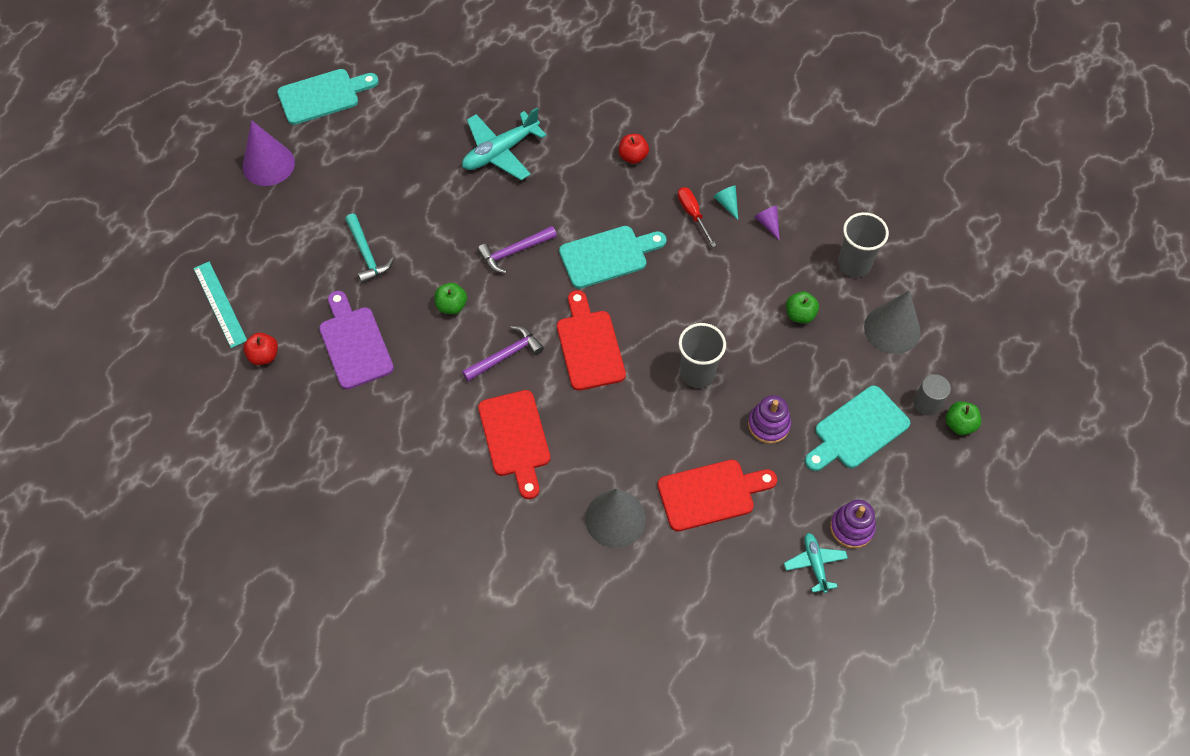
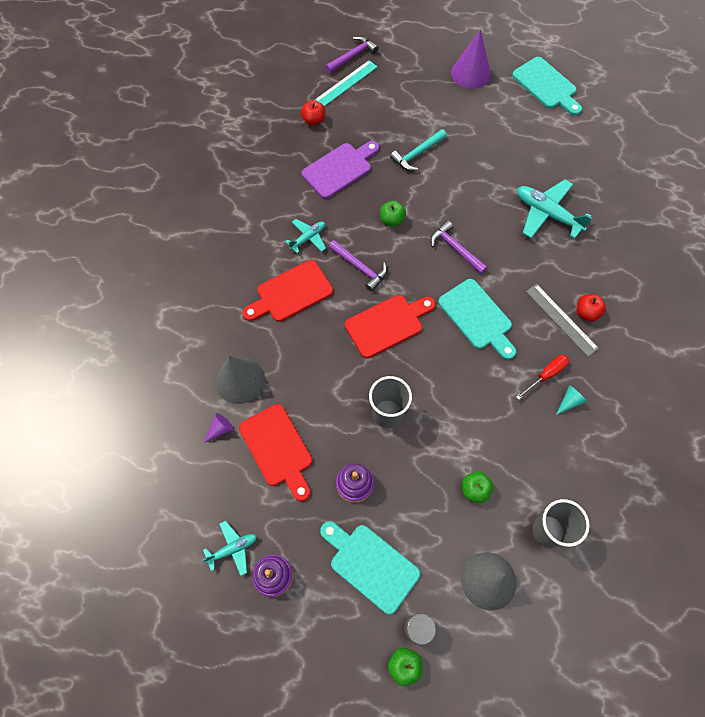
camera: 75 degrees right, 5 degrees up
purple cone [754,206,780,241] -> purple cone moved to [204,413,233,443]
none -> turquoise plane [285,219,326,253]
none -> purple hammer [325,36,378,73]
none -> grey ruler [526,284,599,357]

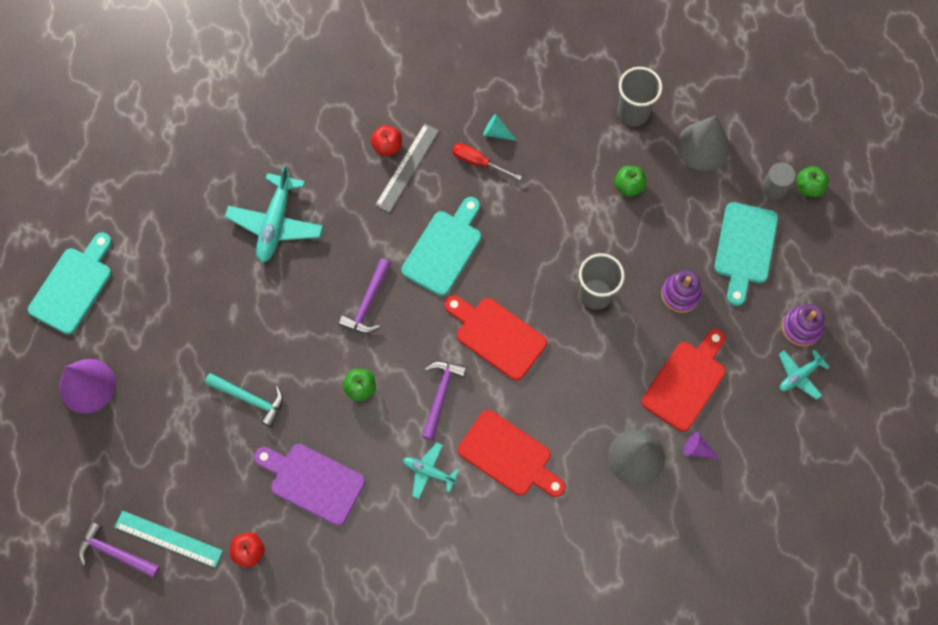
camera: 115 degrees left, 5 degrees up
turquoise plane [202,521,257,576] -> turquoise plane turned 75 degrees counterclockwise [779,349,830,400]

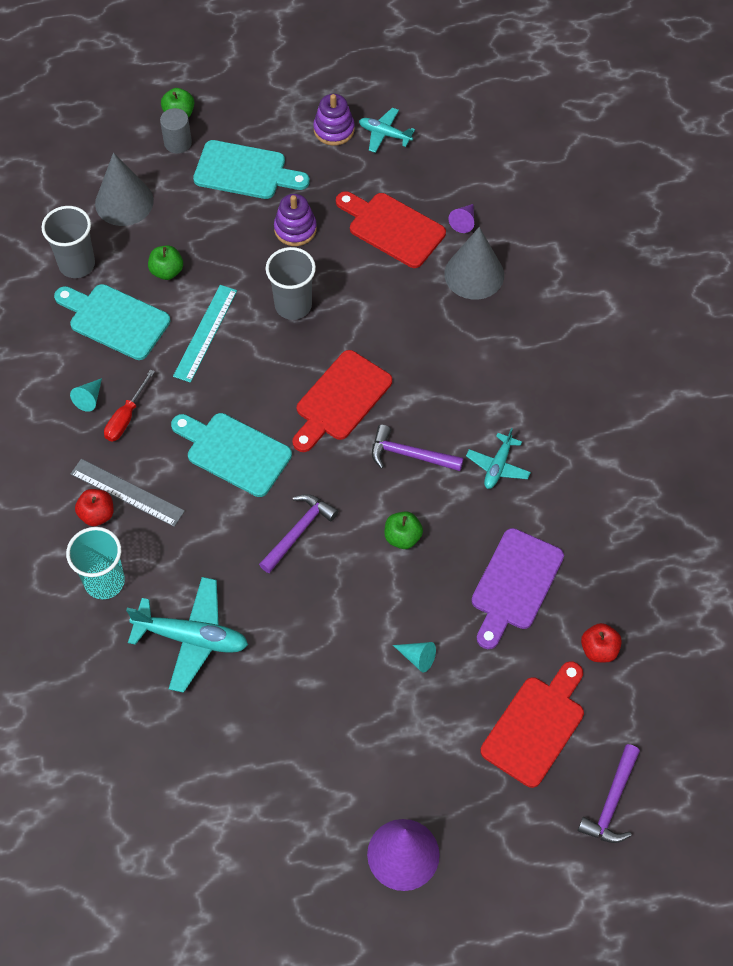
camera: 90 degrees left, 10 degrees down
turquoise cutting board [28,233,112,335] -> turquoise cutting board moved to [54,284,170,360]
turquoise ruler [115,511,223,568] -> turquoise ruler moved to [173,285,237,383]
turquoise hammer [205,373,283,428] -> turquoise cone [393,642,436,673]
purple hammer [339,258,391,334] -> purple hammer turned 75 degrees counterclockwise [259,494,338,573]
red cutting board [458,410,566,497] -> red cutting board moved to [481,662,584,788]
turquoise plane [779,349,830,400] -> turquoise plane turned 150 degrees clockwise [359,108,415,153]
none -> turquoise cup [66,527,125,599]

